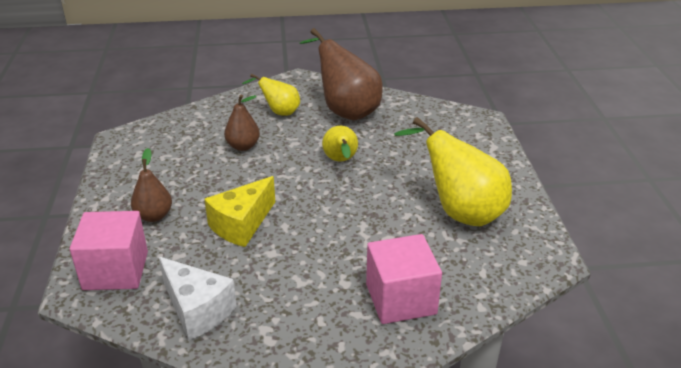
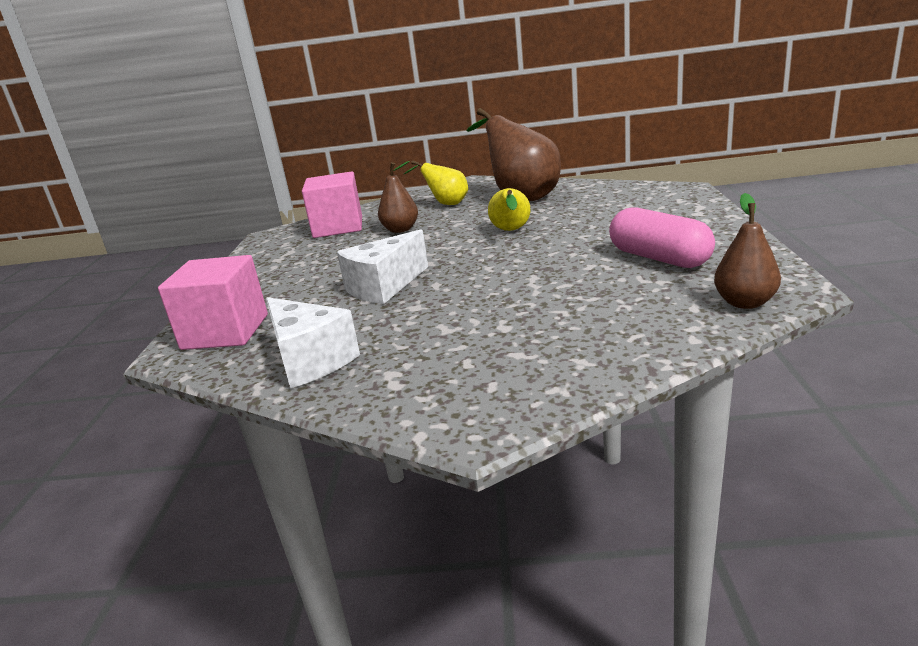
camera: 10 degrees right, 10 degrees down
brown pear [131,148,172,222] -> brown pear moved to [714,193,781,309]
yellow cheese [204,176,275,247] -> white cheese [337,229,428,304]
pink cube [366,234,442,324] -> pink cube moved to [302,171,362,238]
yellow pear [394,117,512,226] -> pink capsule [609,207,715,268]

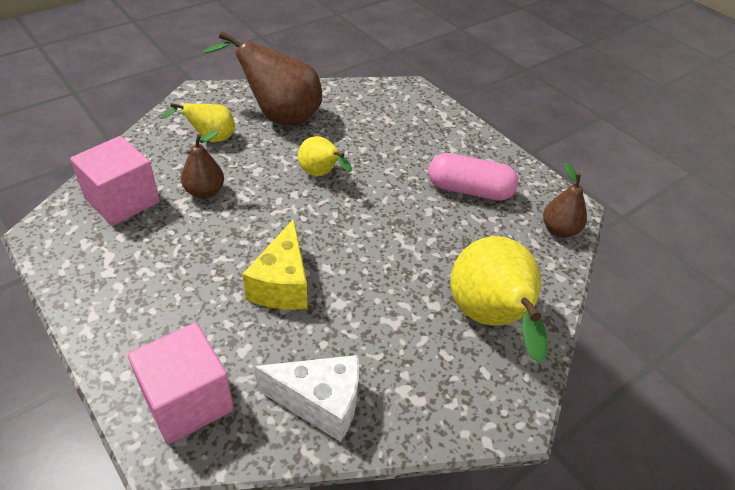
camera: 45 degrees left, 20 degrees up
white cheese [337,229,428,304] -> yellow cheese [243,219,307,310]
none -> yellow pear [450,236,548,363]

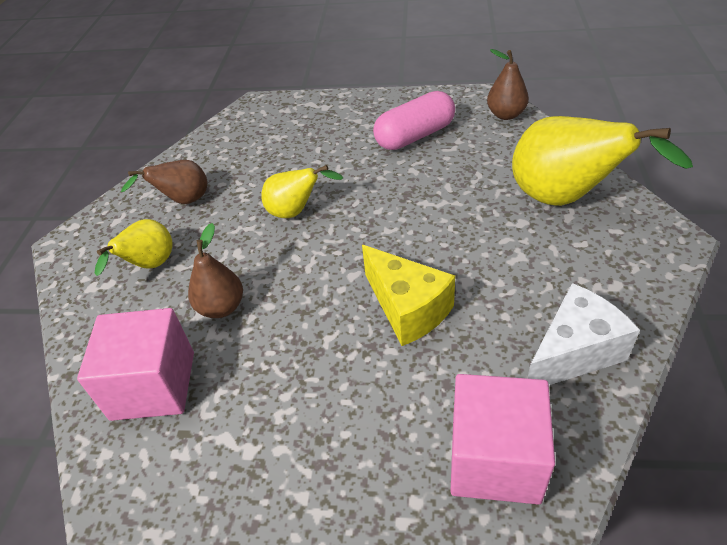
camera: 40 degrees left, 0 degrees up
brown pear [203,31,322,126] -> brown pear [121,160,207,204], size x0.55

